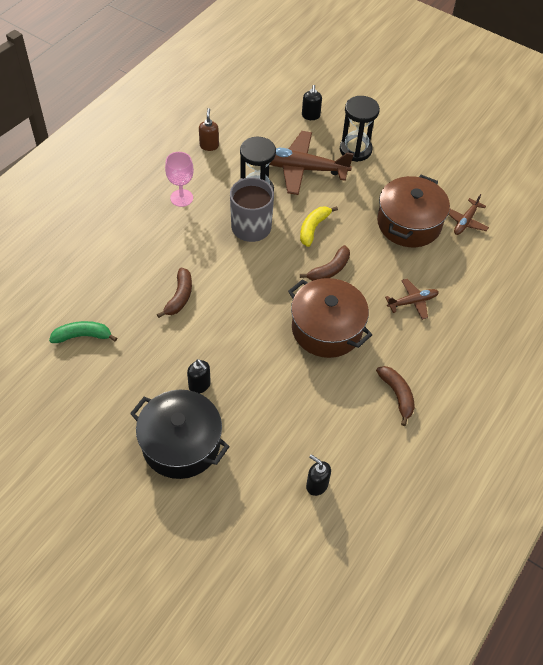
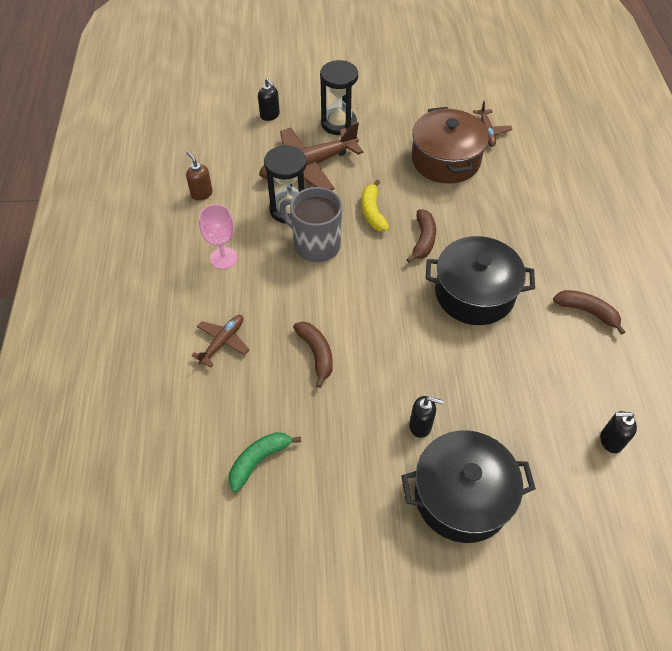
camera: 35 degrees left, 0 degrees up
brown pot [288,278,372,358] -> black pot [426,236,535,325]
brown plane [385,279,439,320] -> brown plane moved to [191,315,250,367]

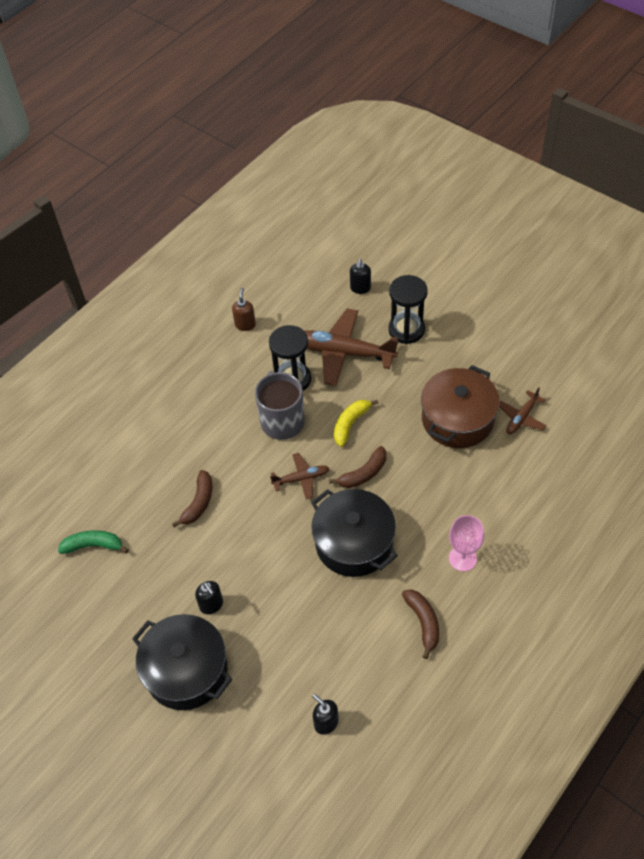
camera: 45 degrees right, 0 degrees up
brown plane [191,315,250,367] -> brown plane moved to [270,453,330,499]
pink goblet [199,204,238,269] -> pink goblet moved to [449,515,484,572]

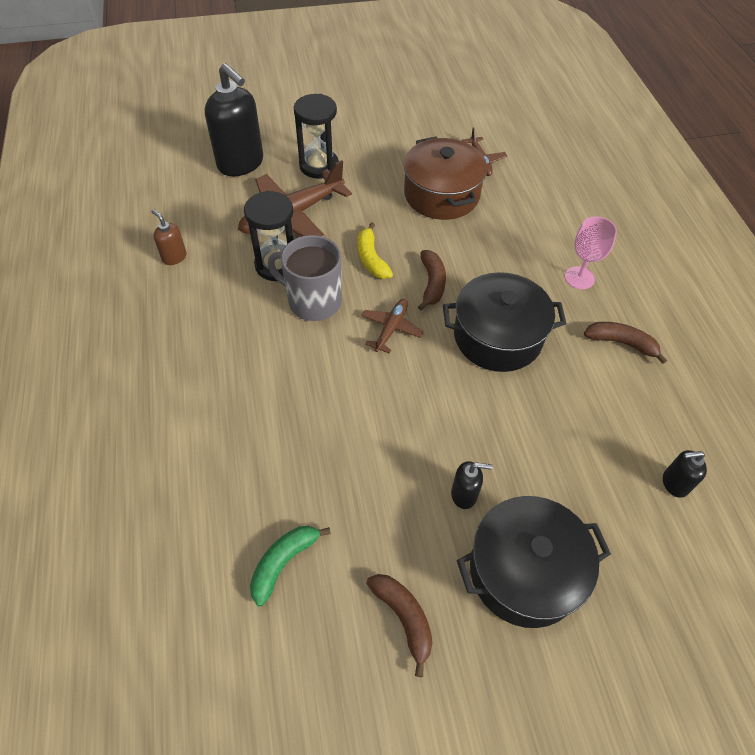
camera: 55 degrees left, 0 degrees up
brown banana [172,470,212,527] -> brown banana moved to [366,574,433,677]
black soap dispenser [350,259,371,294] -> black soap dispenser [205,63,263,176], size x2.16

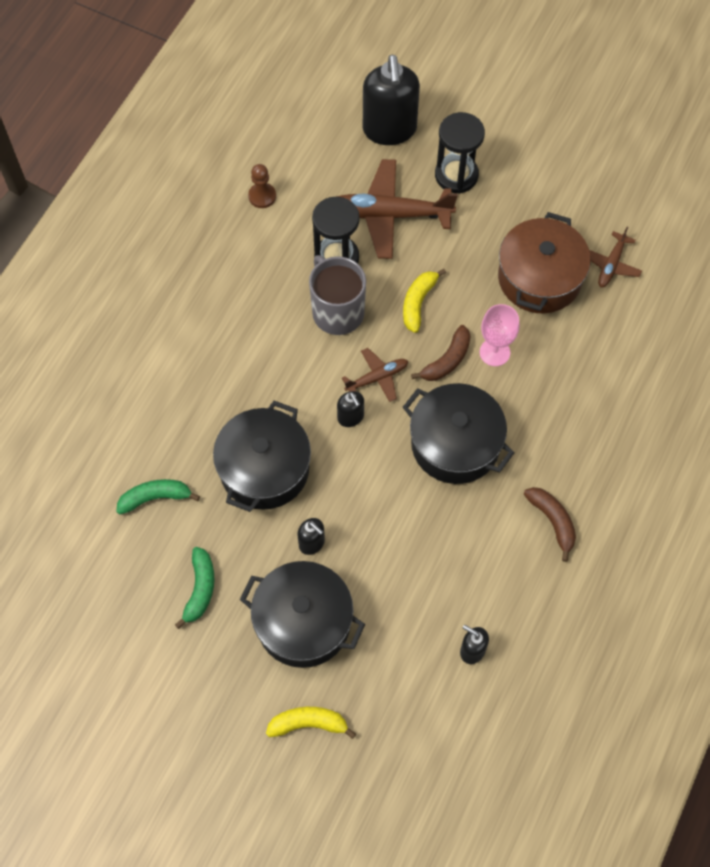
camera: 40 degrees right, 10 degrees up
brown soap dispenser [151,209,187,265] -> brown pawn [248,164,276,208]
brown banana [366,574,433,677] -> green banana [175,547,214,629]
pink goblet [565,216,617,289] -> pink goblet moved to [480,304,520,366]
none -> black pot [213,401,311,512]
none -> yellow banana [266,707,356,739]
none -> black soap dispenser [337,391,364,427]

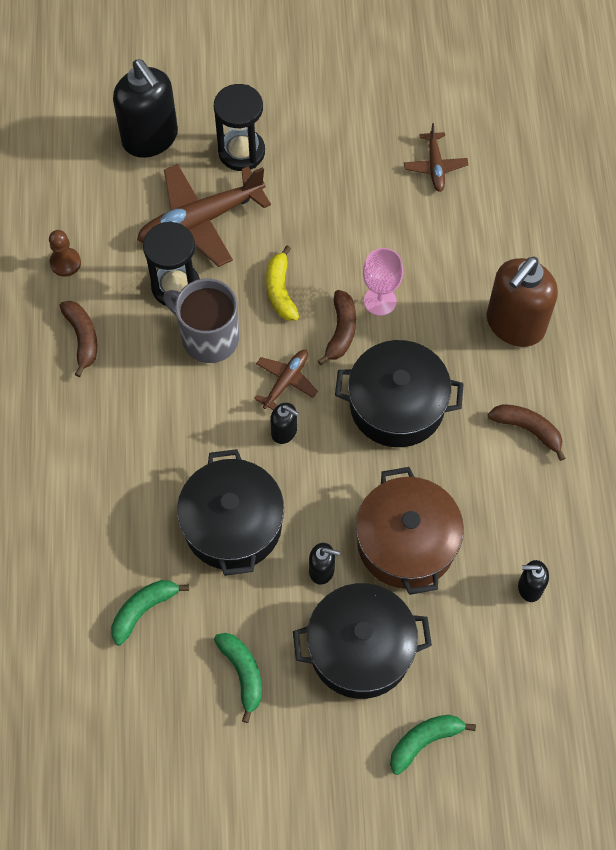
camera: 30 degrees left, 0 degrees up
yellow banana [266,707,356,739] -> green banana [390,715,476,775]
brown pot [498,212,591,313] -> brown pot moved to [356,467,464,595]
none -> brown banana [60,301,97,377]
none -> brown soap dispenser [487,256,558,347]

